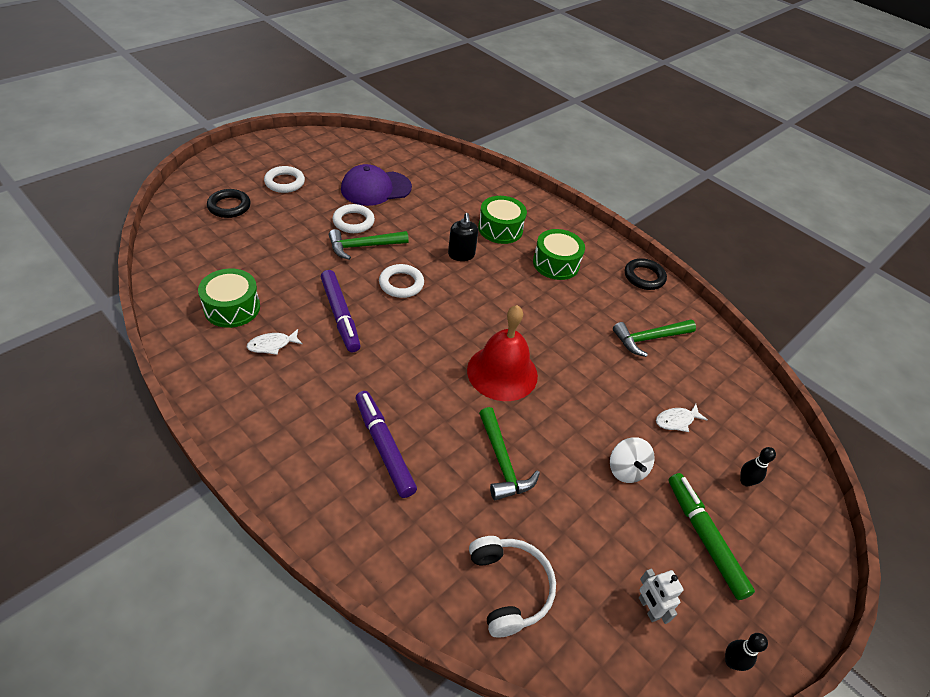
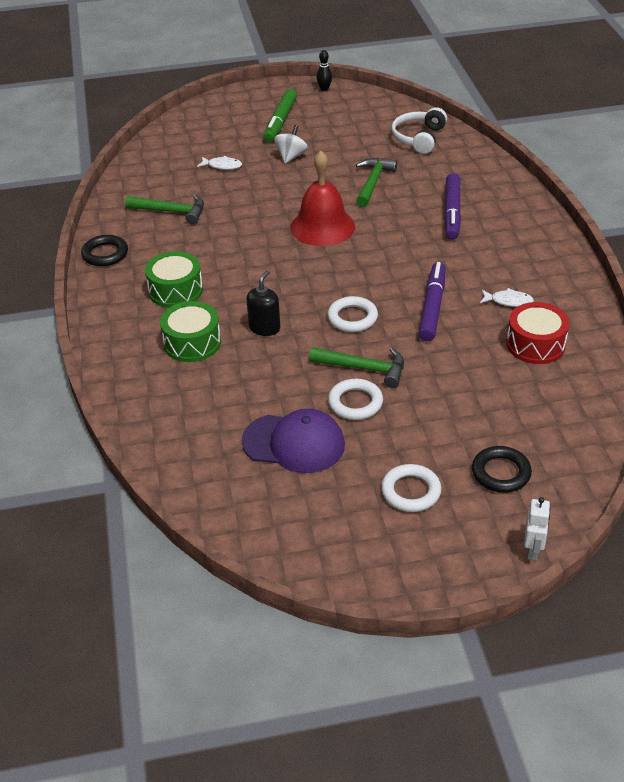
camera: 140 degrees left, 5 degrees down
green drum [198,268,260,328] -> red drum [506,302,570,364]
white robot [639,569,684,624] -> white robot moved to [524,497,551,560]
black bowling pin [740,447,776,487] -> none

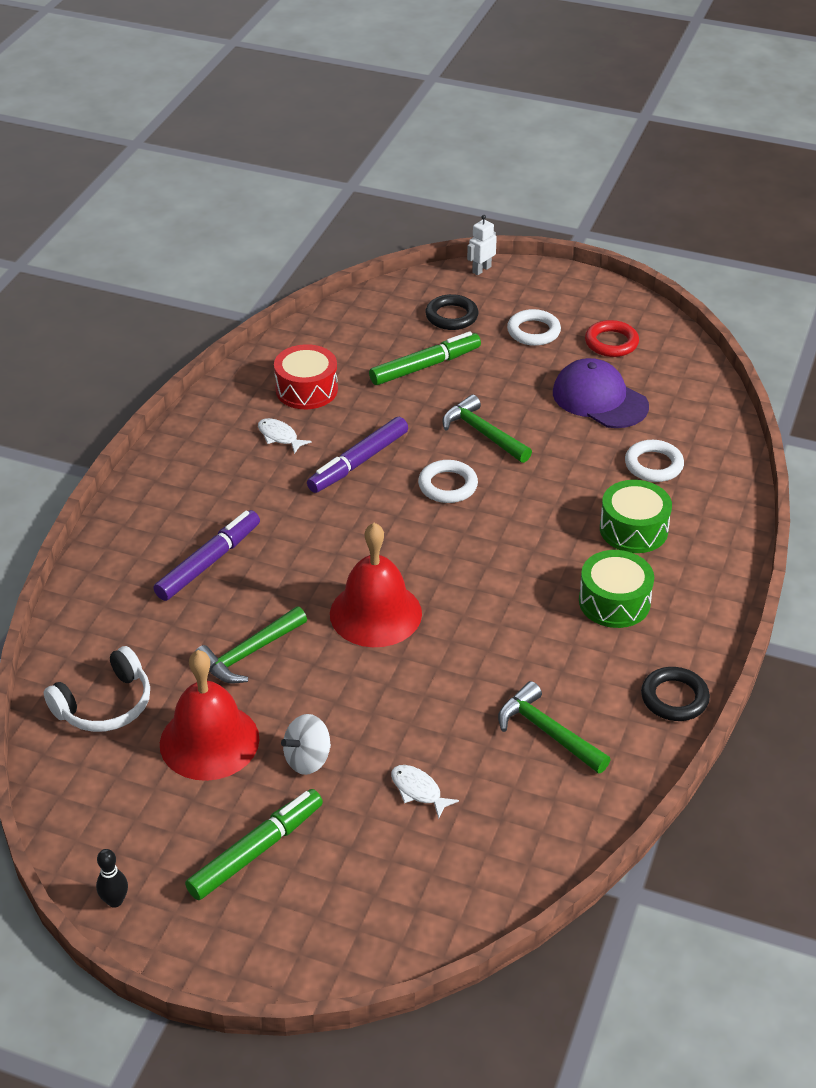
camera: 150 degrees left, 0 degrees up
black soap dispenser [247,270,280,336] -> none
white ring [328,379,383,420] -> white ring moved to [625,440,684,482]
none -> red bell [160,650,259,781]
none -> green marker [369,331,481,385]
none -> red ring [585,320,639,357]

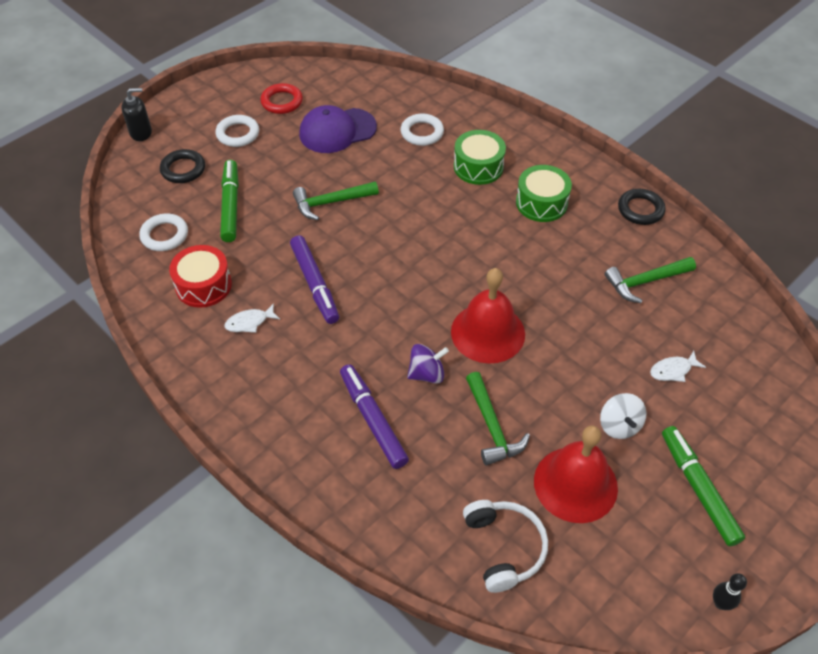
camera: 65 degrees left, 10 degrees up
white ring [418,460,478,503] -> white ring moved to [139,214,188,251]
white robot [467,215,497,275] -> black soap dispenser [121,88,152,141]
none -> purple spinning top [407,344,449,384]

